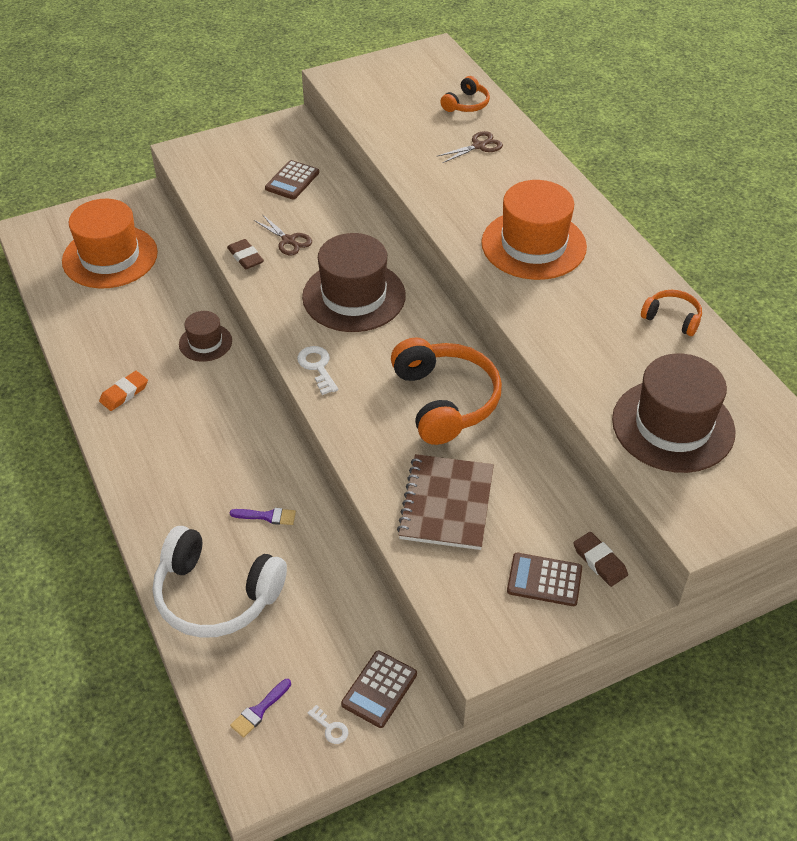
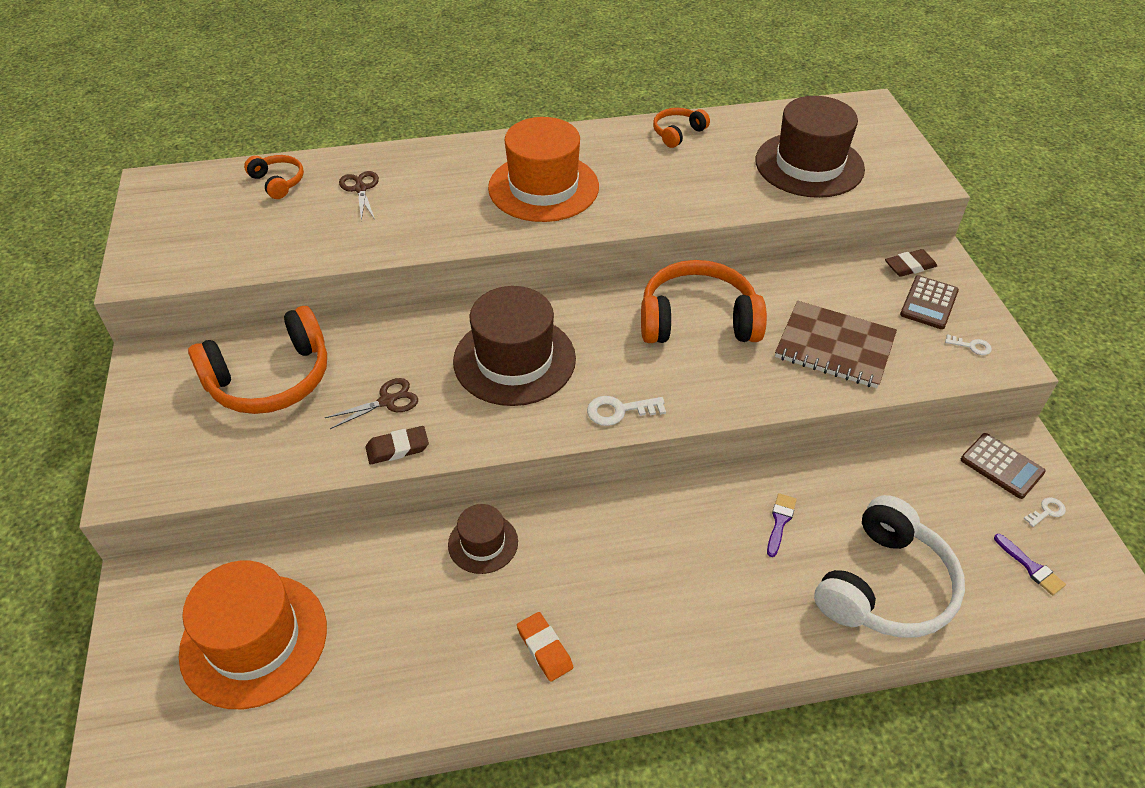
camera: 75 degrees left, 0 degrees up
brown calculator [265,160,319,199] -> orange headphones [188,306,327,414]
none -> white key [945,334,992,355]

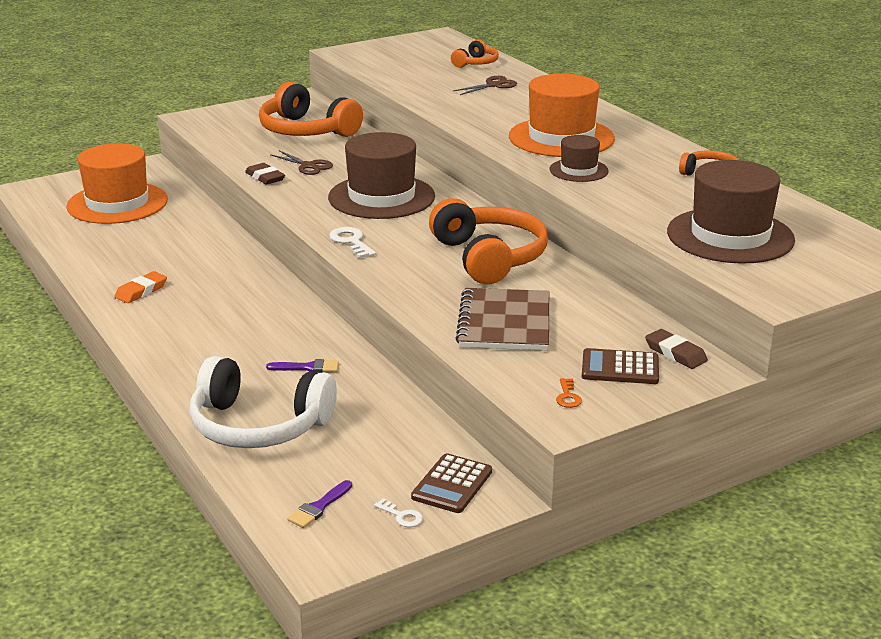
camera: 70 degrees right, 20 degrees down
brown hat [448,504,518,574] -> brown hat moved to [550,135,609,182]
white key [945,334,992,355] -> orange key [556,378,582,408]

